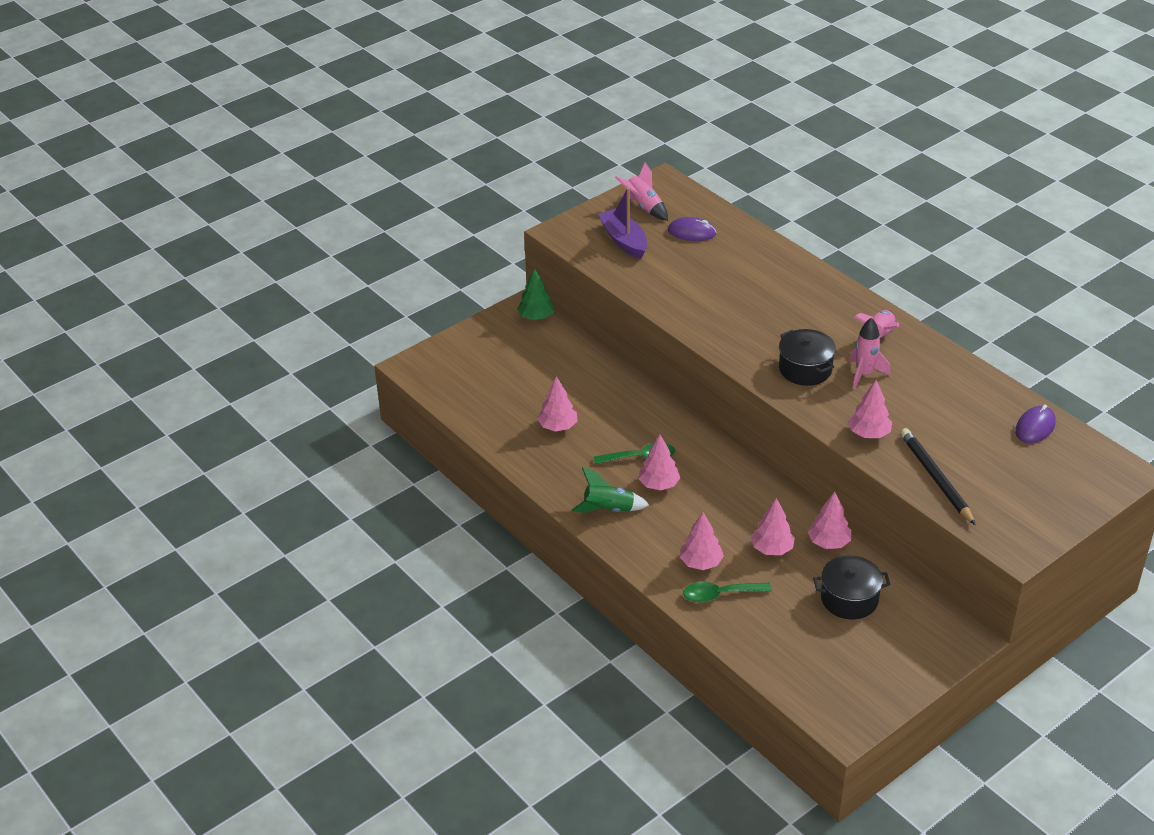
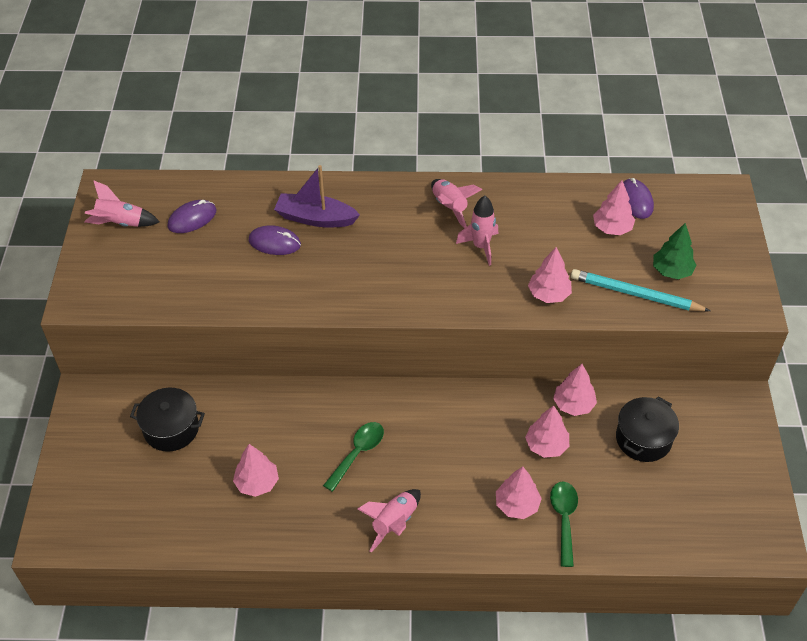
camera: 50 degrees left, 10 degrees up
green tree [517,268,554,320] -> green tree moved to [653,223,697,279]
green rocket [572,467,649,513] -> pink rocket [358,489,421,552]
purple boat [598,187,647,259] -> purple boat moved to [274,165,360,227]
pink tree [638,434,681,491] -> pink tree moved to [593,180,635,235]
green spoon [683,582,772,603] -> green spoon turned 150 degrees clockwise [550,481,578,567]
black pot [779,329,836,386] -> black pot moved to [130,388,205,452]
black pencil [900,428,976,525] -> turquoise pencil [571,269,711,312]
none -> purple mouse [248,225,301,255]

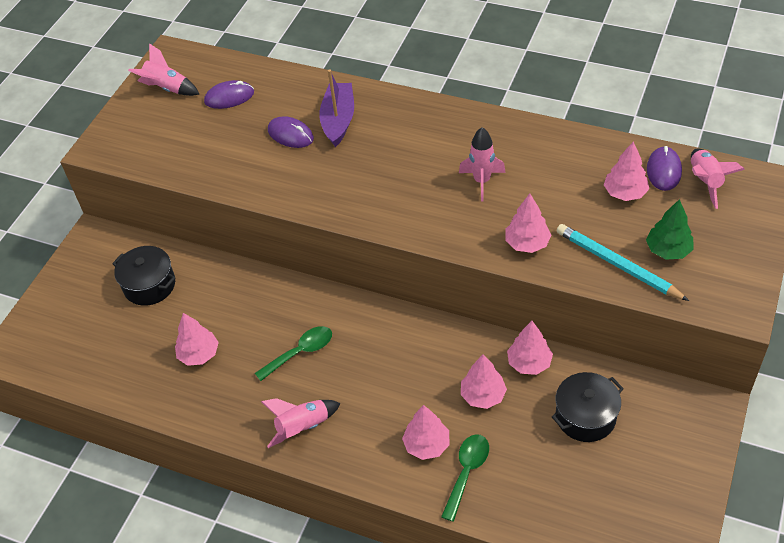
camera: 25 degrees right, 0 degrees up
purple boat [274,165,360,227] -> purple boat turned 60 degrees clockwise [319,69,354,147]
pink rocket [431,179,482,229] -> pink rocket moved to [691,148,745,209]

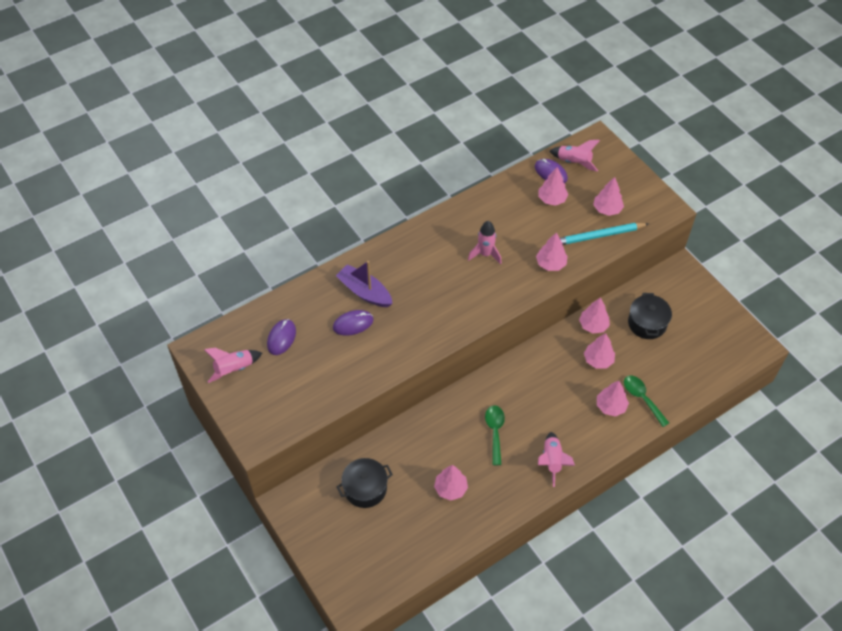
camera: 60 degrees left, 5 degrees up
green tree [646,199,694,260] -> pink tree [593,177,624,216]

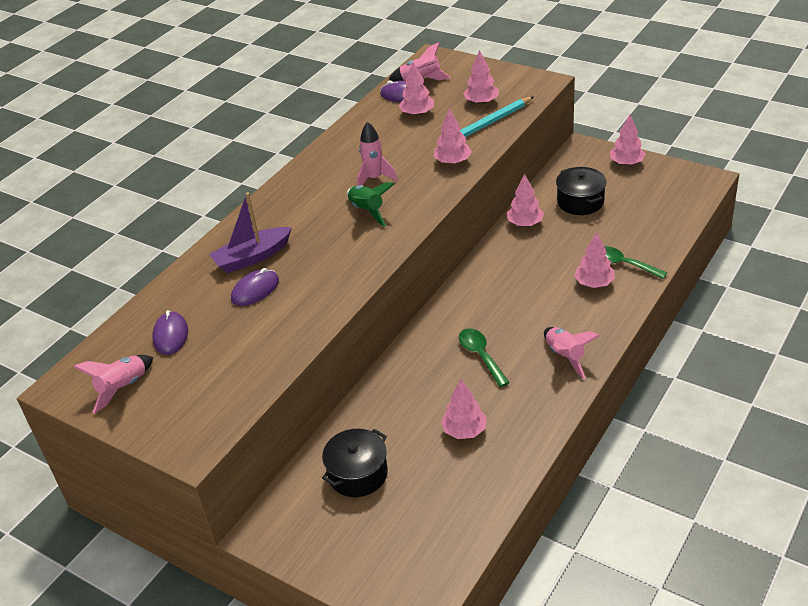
camera: 20 degrees left, 15 degrees down
purple boat [336,261,393,307] -> purple boat turned 45 degrees counterclockwise [209,193,292,273]
pink tree [584,333,615,369] -> pink tree moved to [610,115,646,166]
none -> green rocket [347,182,394,227]

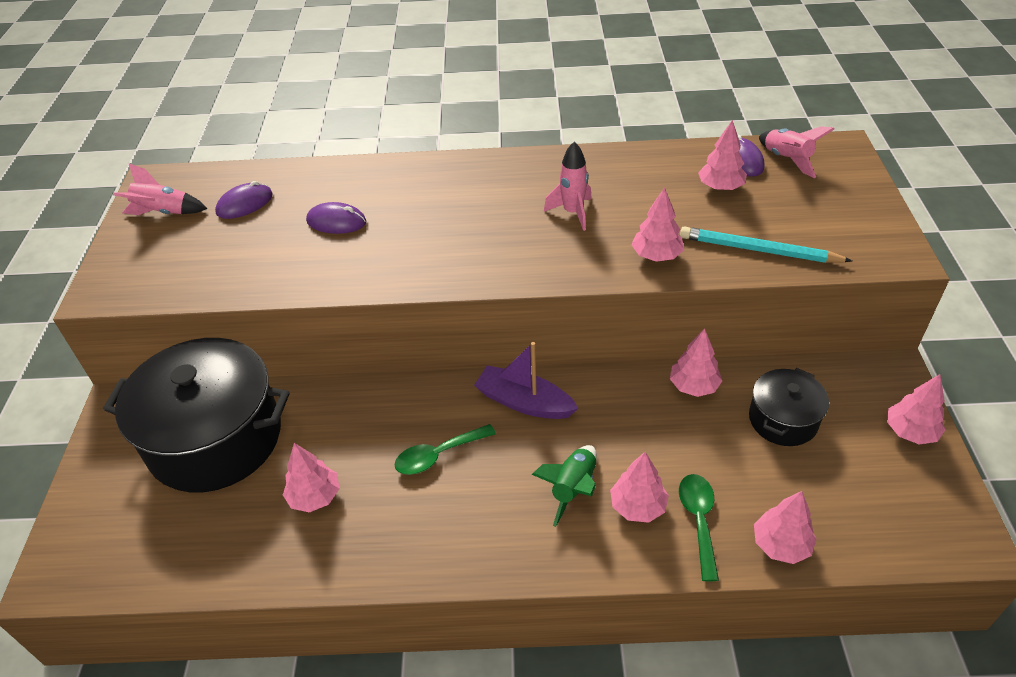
camera: 55 degrees right, 5 degrees up
purple boat [209,193,292,273] -> purple boat moved to [474,342,579,419]
black pot [322,429,388,497] -> black pot [103,338,290,492], size x2.00
green rocket [347,182,394,227] -> green rocket moved to [531,445,597,527]
green spoon [459,328,510,387] -> green spoon turned 150 degrees counterclockwise [394,424,496,475]
pink tree [463,50,499,105] -> pink tree moved to [754,491,817,564]
pink rocket [544,327,600,379] -> none

